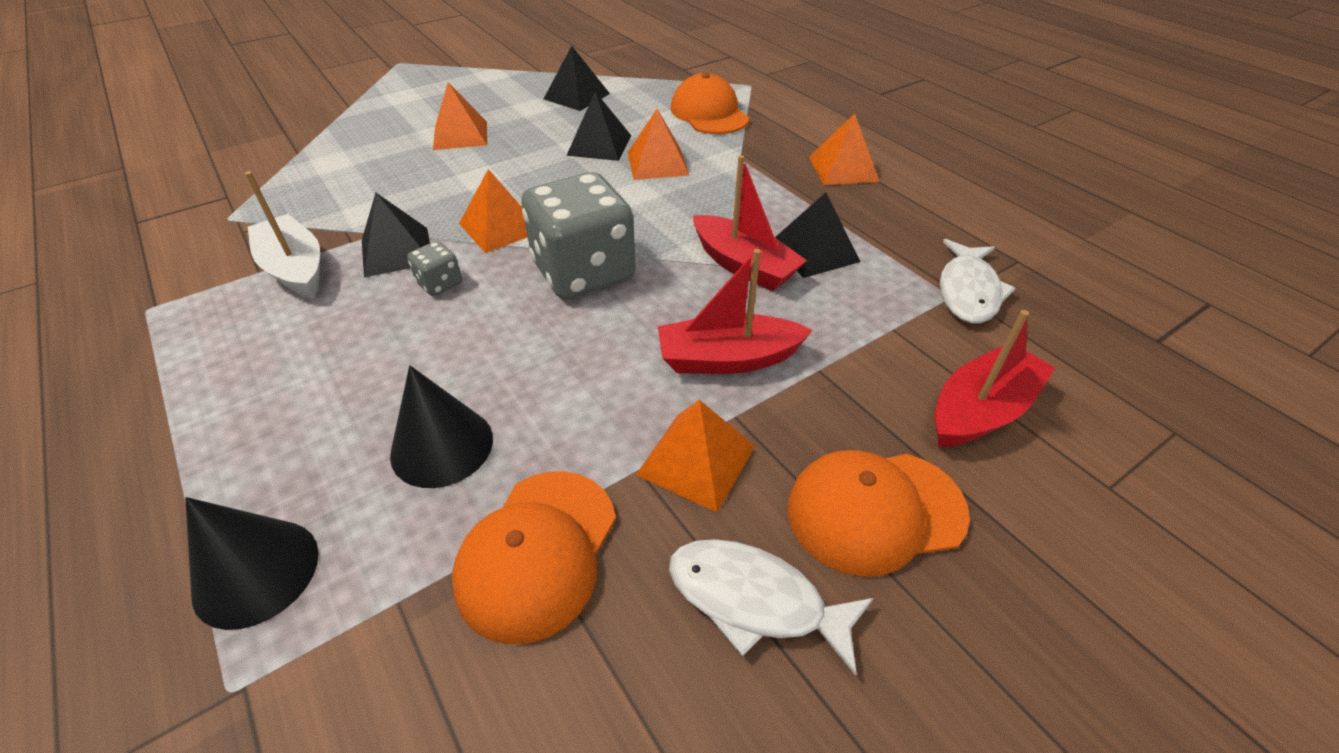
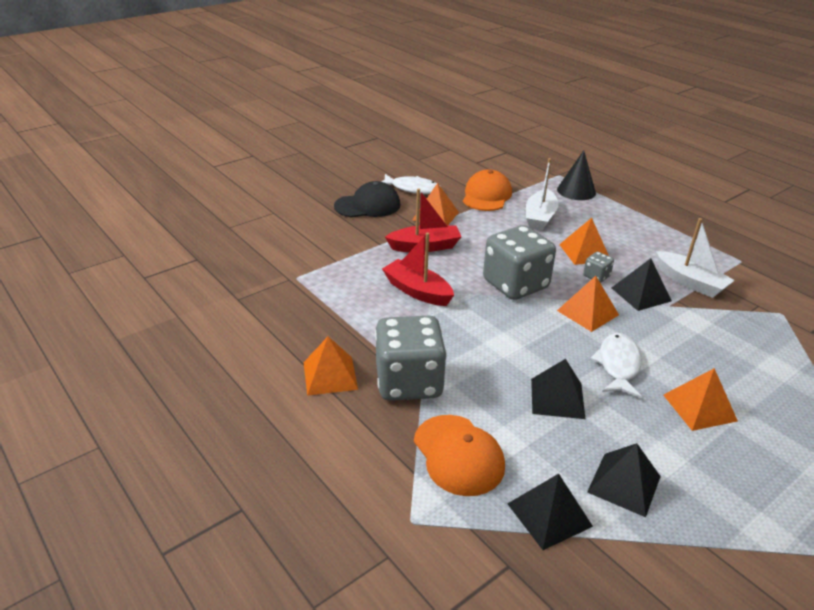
camera: 175 degrees right, 10 degrees down
black cone [390,365,493,488] -> white boat [526,158,558,231]
orange pyramid [628,109,690,180] -> orange pyramid moved to [559,218,609,265]
black pyramid [775,192,860,278] -> black pyramid moved to [507,474,593,550]
orange cap [787,450,970,577] -> black cap [334,181,401,217]
red boat [935,310,1055,447] -> none
white fish [940,239,1015,323] -> white fish moved to [590,333,642,398]
none -> grey dice [375,316,447,401]

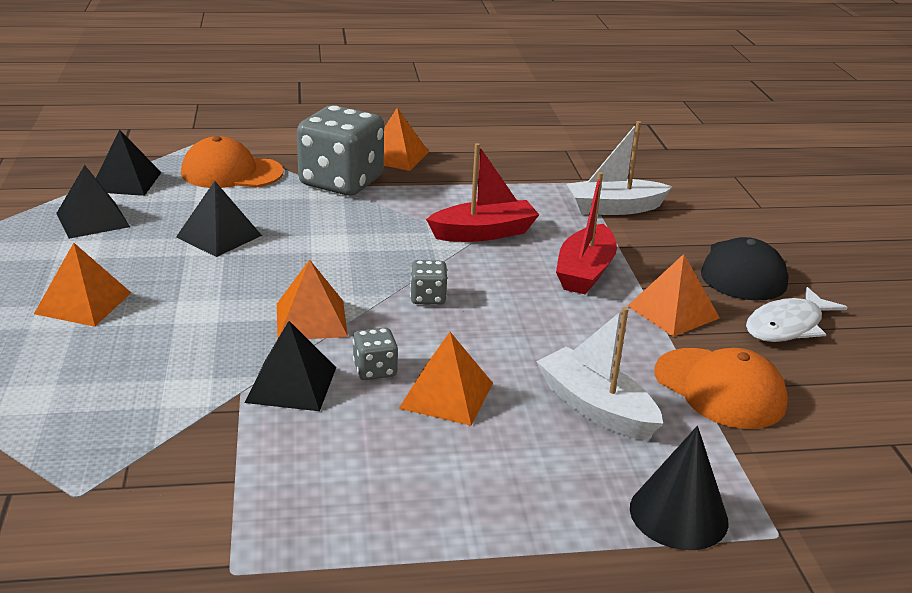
camera: 120 degrees right, 5 degrees down
grey dice [483,225,556,300] -> grey dice [410,260,447,305], size x0.43
white fish [590,333,642,398] -> none
white boat [656,218,735,298] -> white boat moved to [566,121,673,215]

